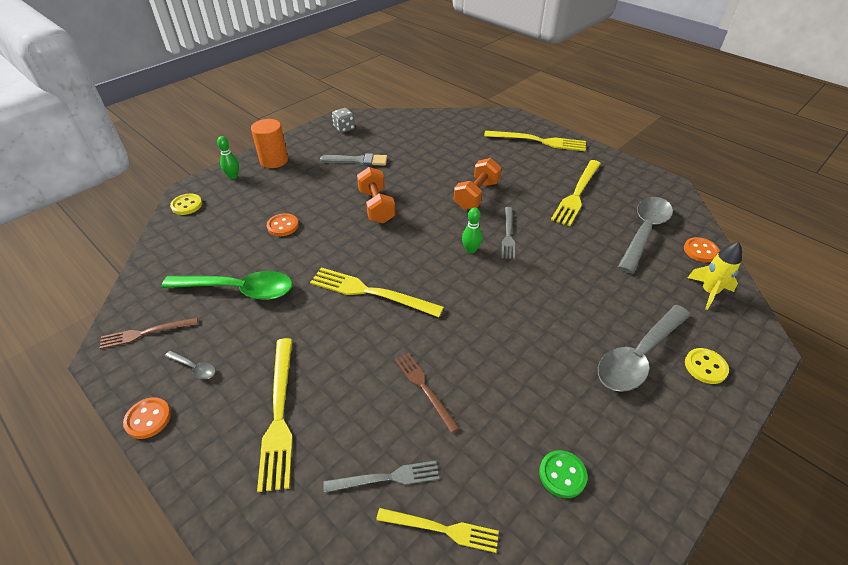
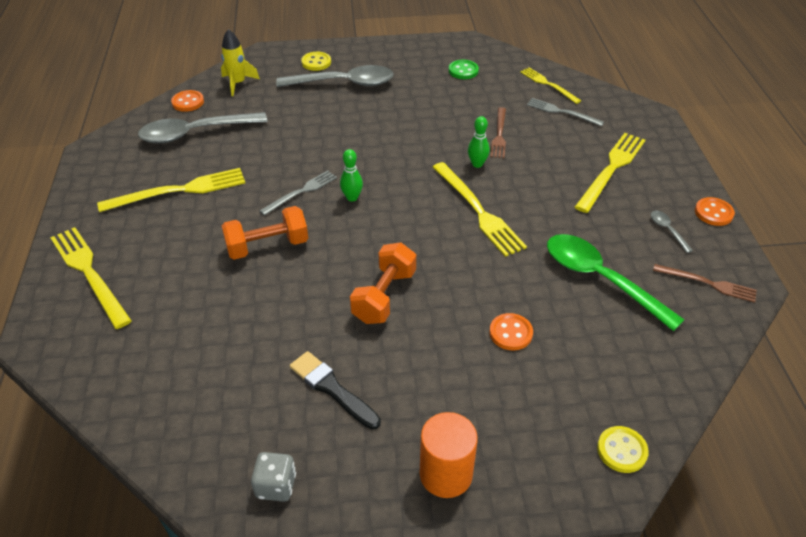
camera: 140 degrees left, 0 degrees up
green bowling pin [217,136,239,179] -> green bowling pin moved to [468,116,490,168]
grey brush [320,153,387,166] -> black brush [290,351,381,430]

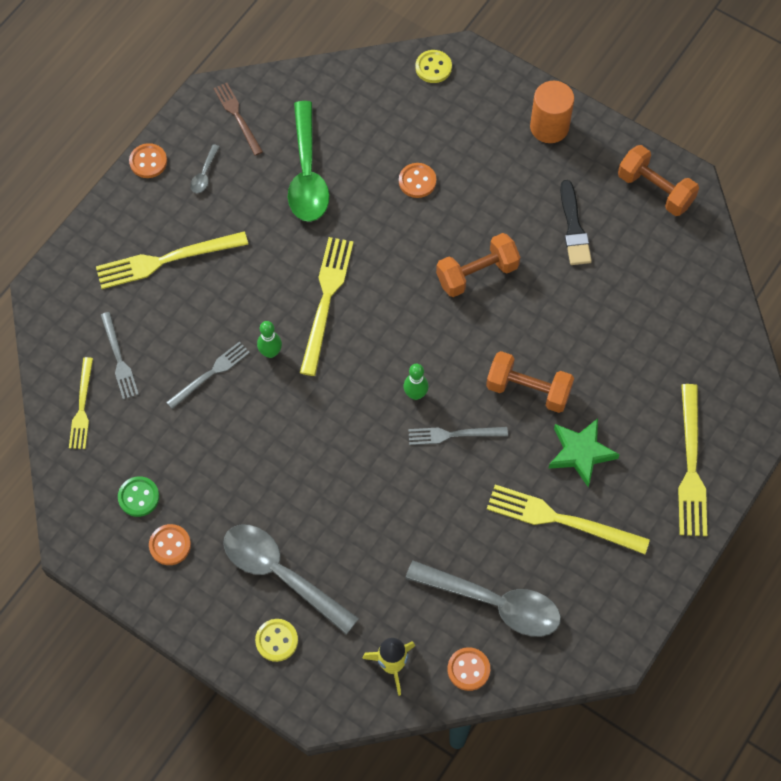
camera: 140 degrees left, 20 degrees up
grey dice [251,452,296,502] -> orange dumbbell [618,145,699,216]
brown fork [490,107,506,158] -> grey fork [166,341,250,409]
none -> orange button [149,524,191,565]
none -> green star [548,418,620,487]

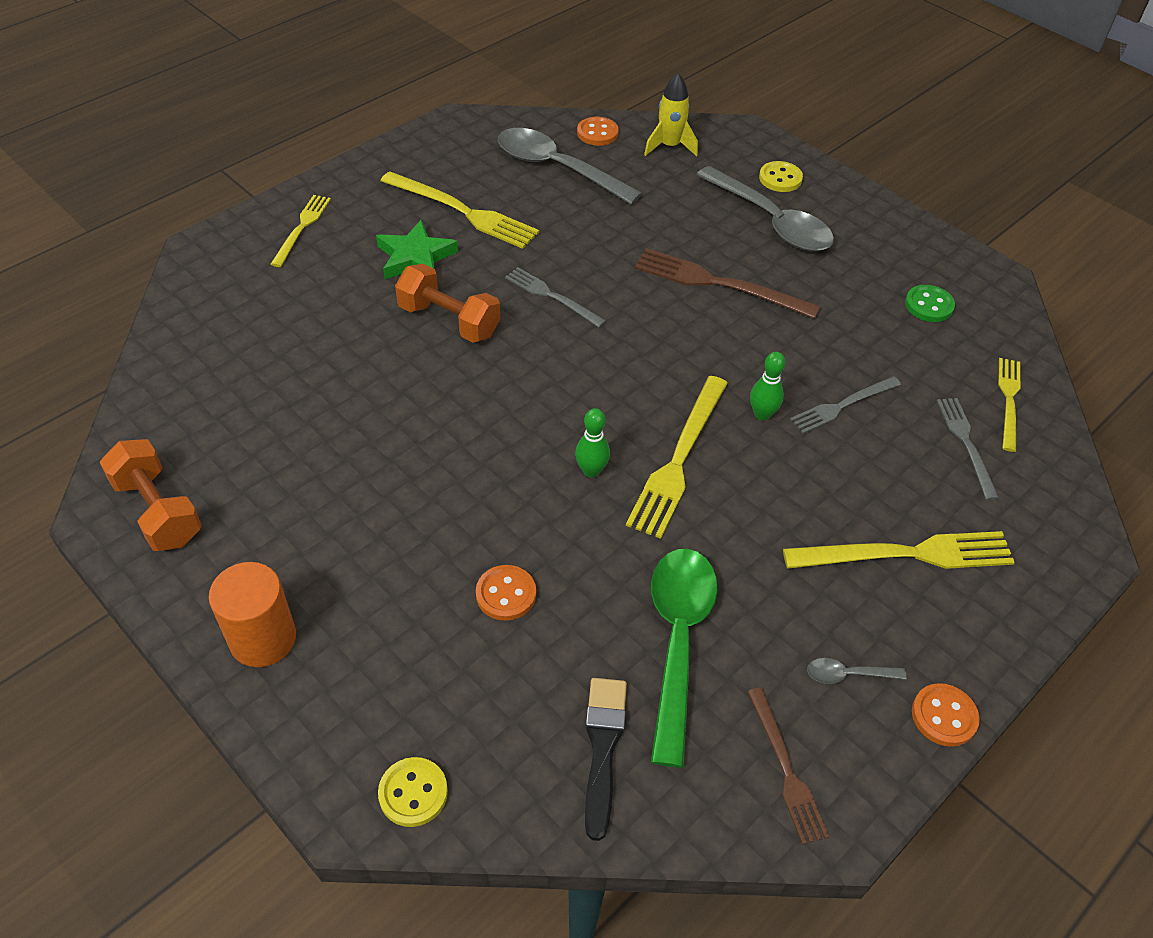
camera: 170 degrees left, 15 degrees down
orange button [149,524,191,565] -> none
grey spoon [190,144,220,193] -> grey spoon turned 120 degrees counterclockwise [807,658,907,684]
green bowling pin [404,364,429,400] -> green bowling pin moved to [575,408,610,478]
grey fork [408,427,508,445] -> grey fork turned 150 degrees counterclockwise [505,267,606,328]
orange dumbbell [436,233,520,297] -> none
black brush [560,180,592,265] -> black brush moved to [585,678,627,841]
yellow fork [678,384,707,536] -> yellow fork [271,195,331,267], size x0.62
none -> brown fork [635,248,820,319]

